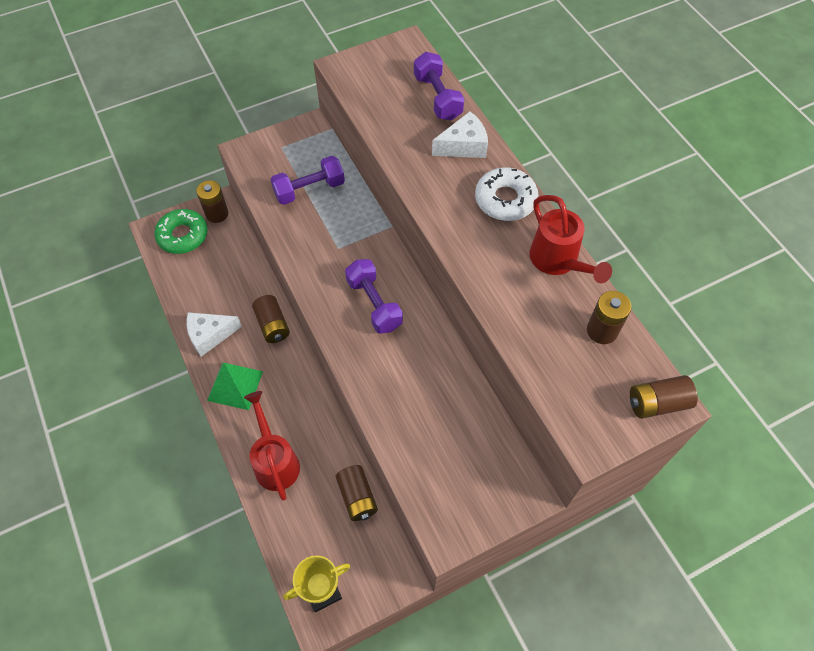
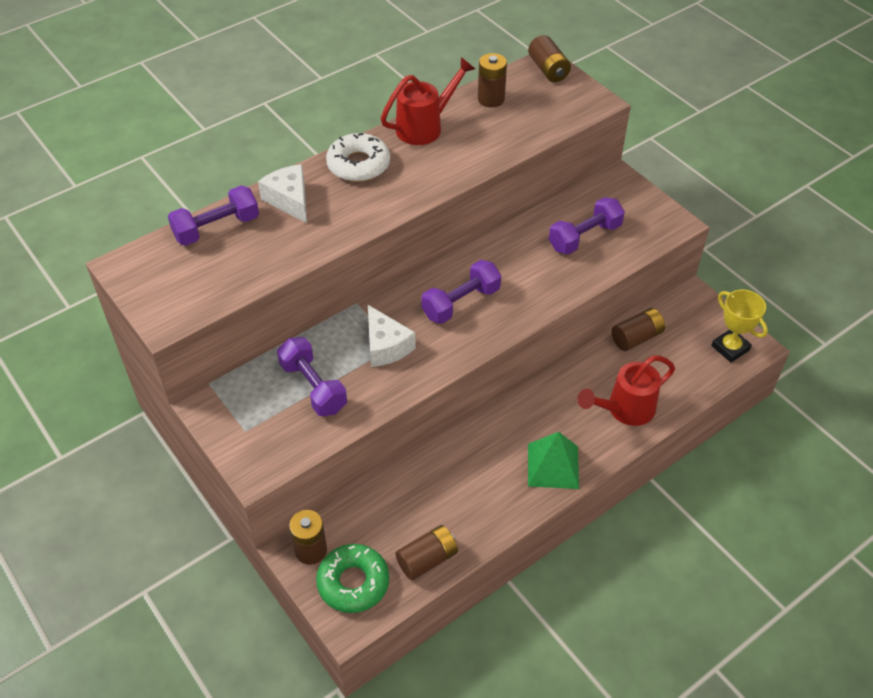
camera: 100 degrees left, 10 degrees down
white cheese [186,312,242,357] -> white cheese moved to [368,305,416,367]
brown battery [252,295,290,343] -> brown battery moved to [395,525,458,580]
none -> purple dumbbell [549,197,625,255]

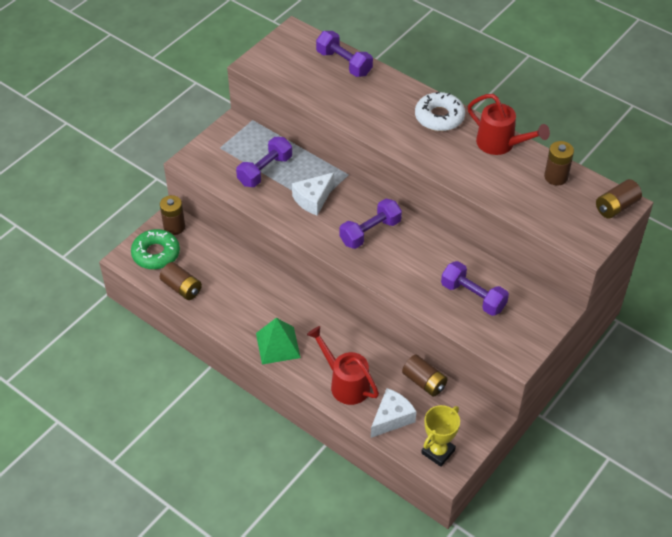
camera: 75 degrees right, 0 degrees up
white cheese [258,164,307,223] -> white cheese moved to [371,388,417,438]
purple dumbbell [421,260,501,324] -> purple dumbbell turned 75 degrees counterclockwise [339,198,402,249]

